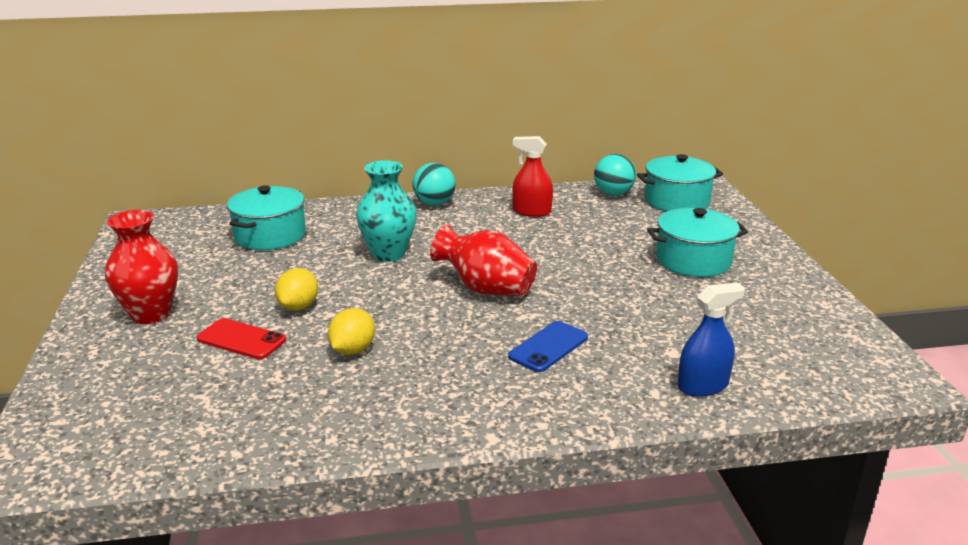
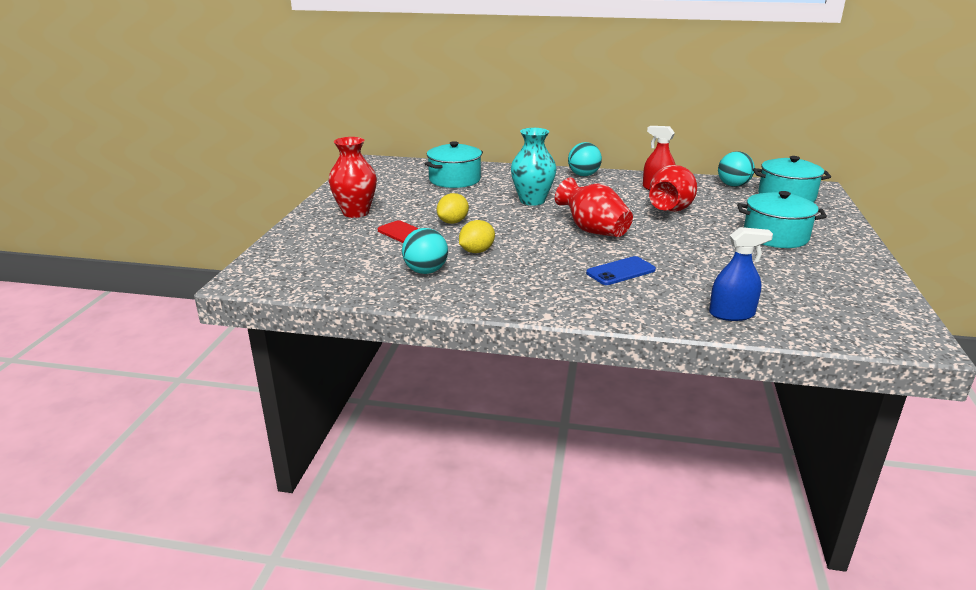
camera: 20 degrees right, 0 degrees up
none -> turquoise ball [402,228,448,274]
none -> red vase [649,165,697,212]

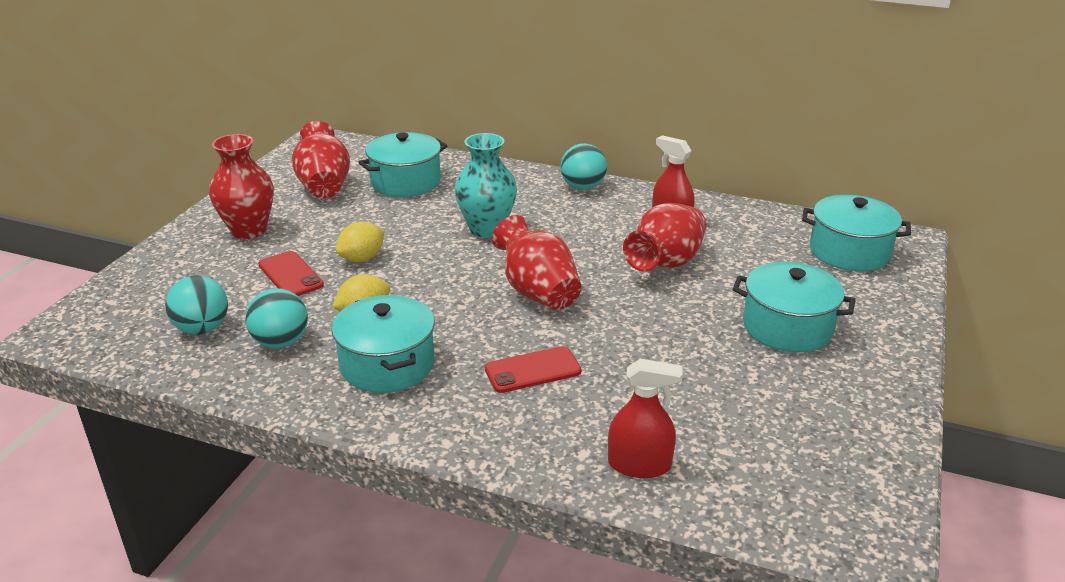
camera: 10 degrees right, 5 degrees up
blue phone [586,256,656,285] -> red phone [485,346,581,393]
blue spray bottle [709,227,773,321] -> red spray bottle [608,359,683,478]
turquoise ball [718,151,755,187] -> turquoise ball moved to [165,275,228,335]
none -> red vase [292,121,350,198]
none -> turquoise pot [332,295,435,393]

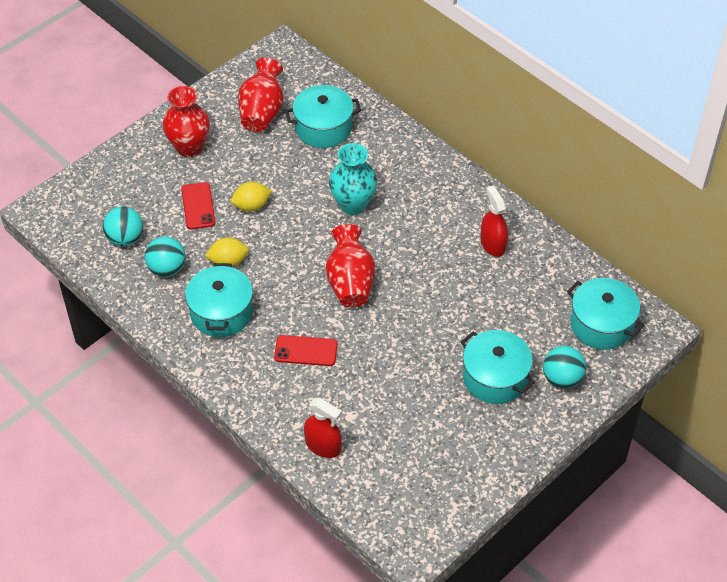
camera: 25 degrees right, 20 degrees up
turquoise ball [560,143,607,190] -> turquoise ball moved to [543,346,586,389]
red vase [623,203,706,272] -> none

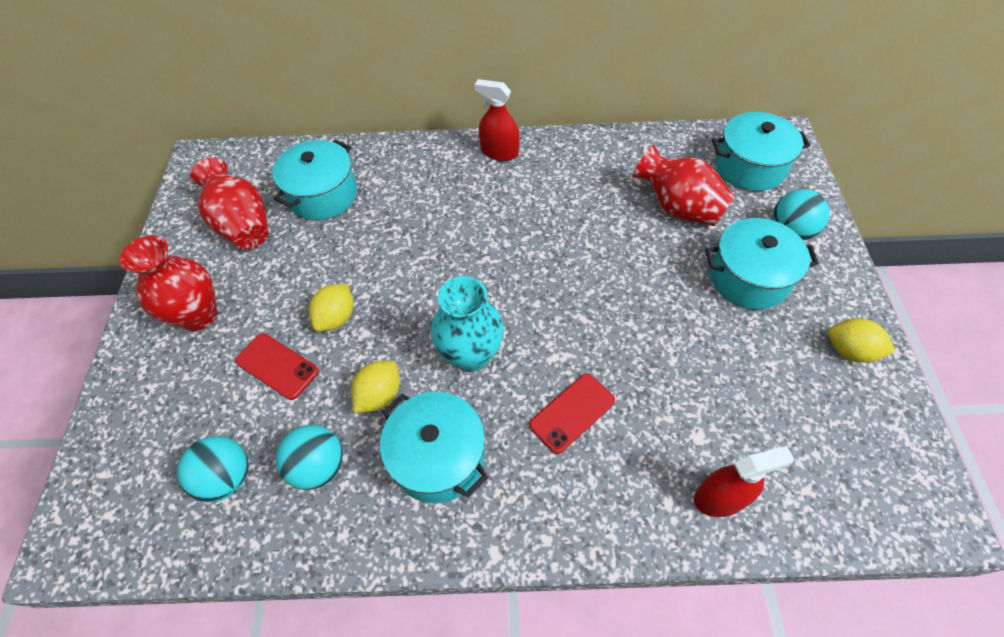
camera: 45 degrees left, 5 degrees up
red vase [325,224,375,307] -> red vase moved to [632,145,735,226]
turquoise vase [329,143,377,215] -> turquoise vase moved to [431,276,504,372]
red spray bottle [480,185,508,257] -> red spray bottle moved to [475,79,519,161]
none -> yellow lemon [828,318,895,363]

